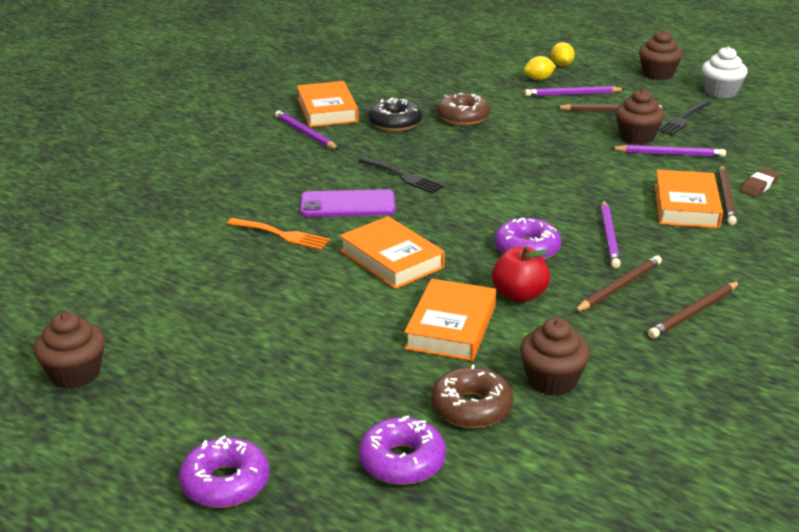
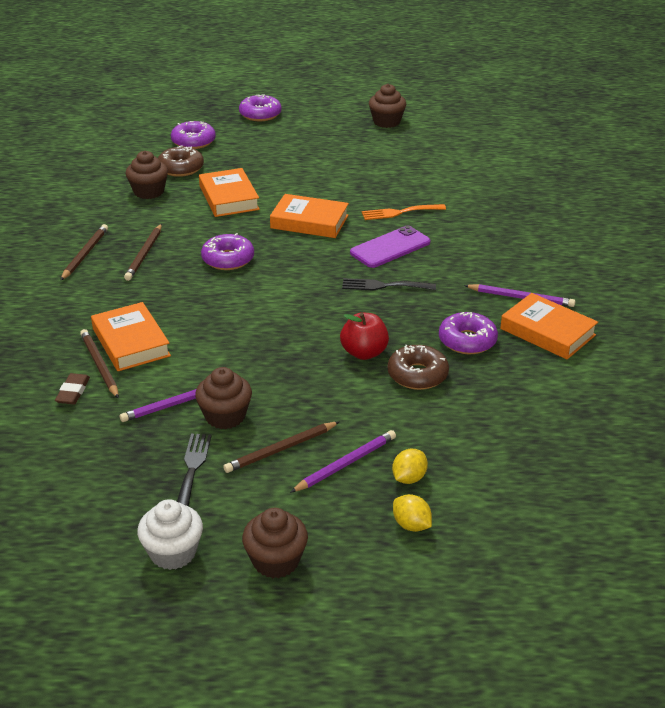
camera: 145 degrees right, 5 degrees up
black donut [368,97,422,132] -> purple donut [439,312,498,354]
red apple [492,246,550,303] -> red apple moved to [340,312,389,360]
purple pencil [601,200,621,269] -> none

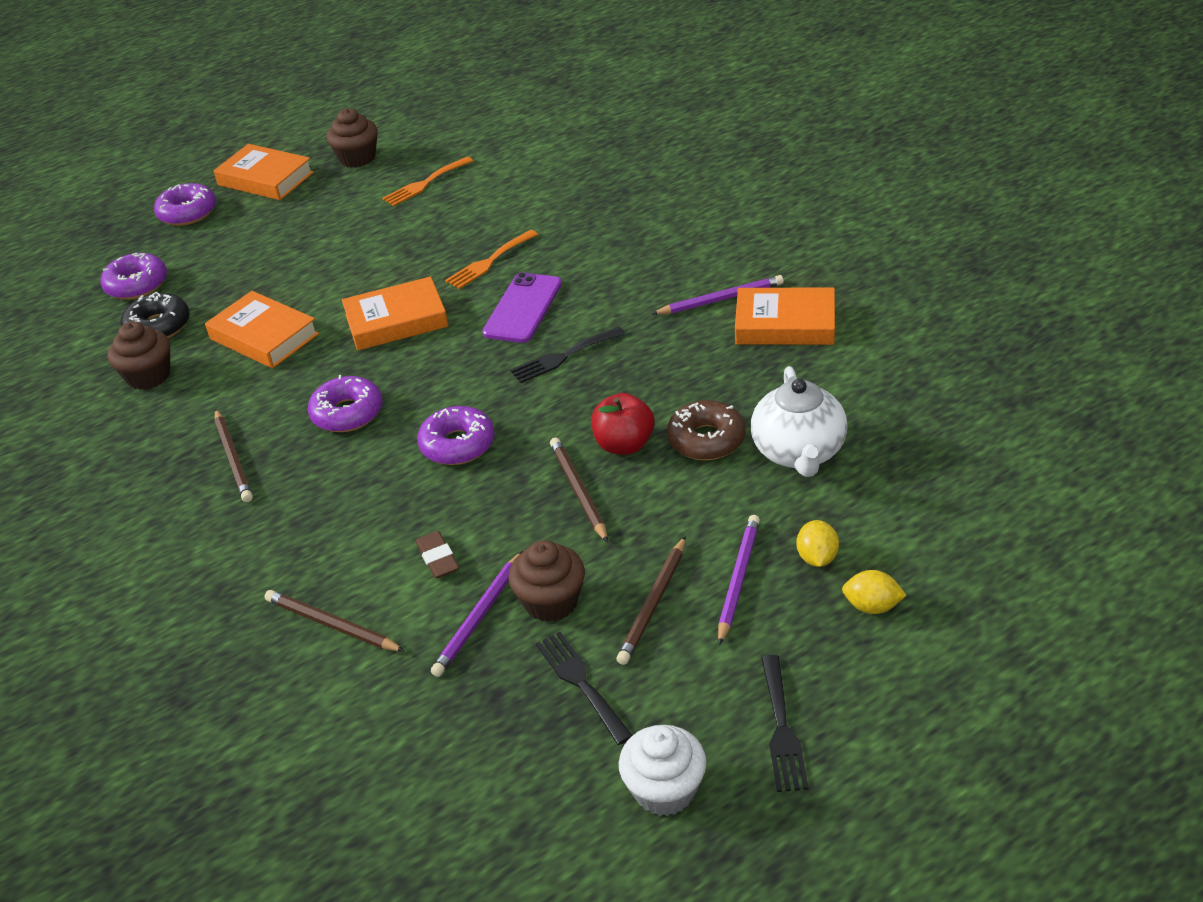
camera: 30 degrees left, 5 degrees up
brown eraser [55,373,90,405] -> brown eraser moved to [415,531,459,578]
brown pencil [60,224,108,281] -> brown pencil moved to [550,438,608,543]
orange book [91,302,171,371] -> orange book moved to [214,144,314,200]
brown donut [158,145,204,177] -> black donut [121,291,190,338]
brown cupcake [242,508,308,578] -> black fork [761,655,809,792]
purple donut [439,312,498,354] -> purple donut moved to [417,406,495,465]
none -> orange fork [382,157,473,206]
none -> white teapot [751,366,848,477]

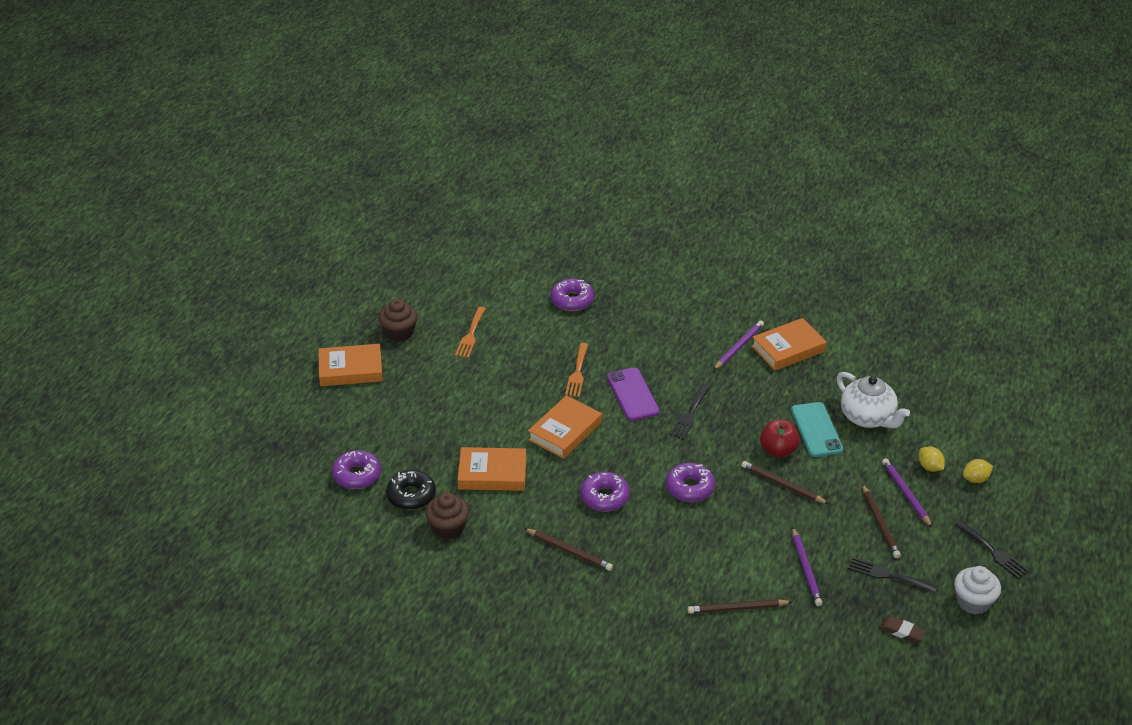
camera: 40 degrees left, 0 degrees up
purple donut [154,183,216,226] -> purple donut moved to [550,278,594,311]
brown eraser [415,531,459,578] -> brown eraser moved to [879,616,926,643]
brown cupcake [508,540,585,622] -> none
brown donut [667,400,746,460] -> turquoise phone [791,402,843,457]

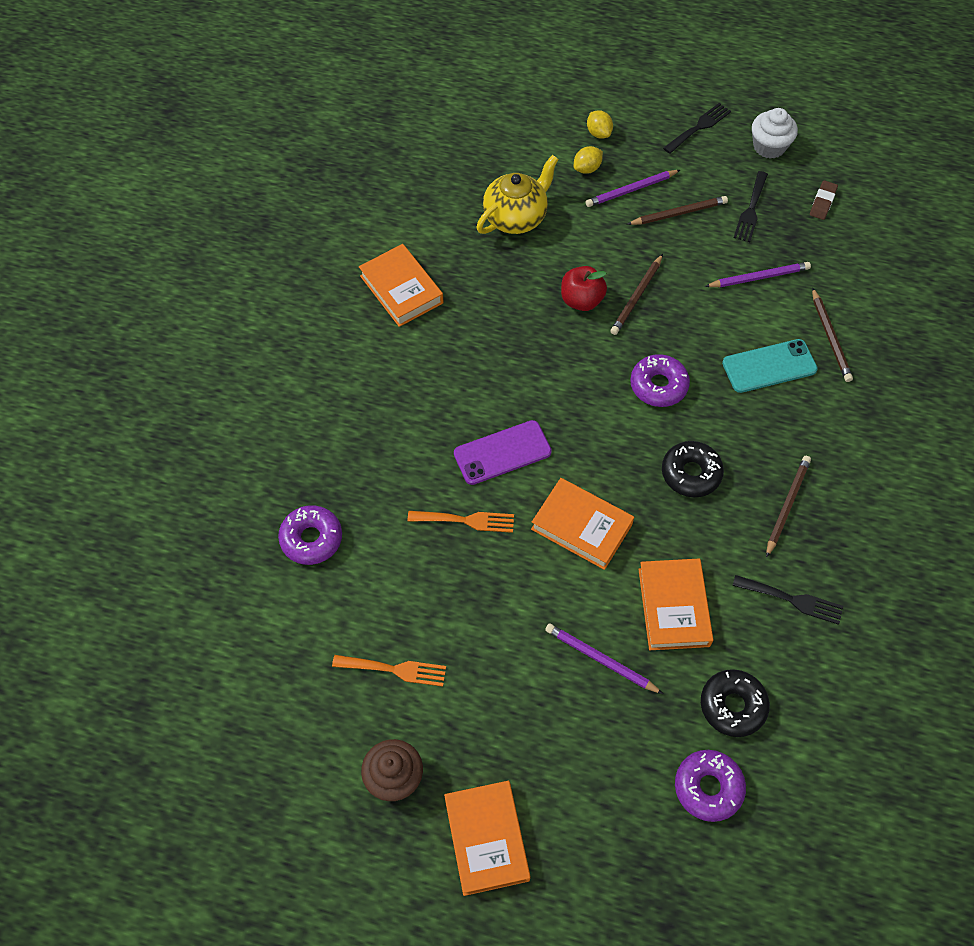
camera: 95 degrees left, 20 degrees up
brown cupcake [425,492,469,539] -> none
purple donut [580,472,630,512] -> black donut [662,441,724,497]
black fork [670,385,710,439] -> black fork moved to [732,575,843,625]
purple pencil [713,320,764,370] -> purple pencil moved to [545,623,663,694]
turquoise phone [791,402,843,457] -> turquoise phone moved to [722,339,818,393]
white teapot [836,372,910,428] -> yellow teapot [476,155,559,234]

